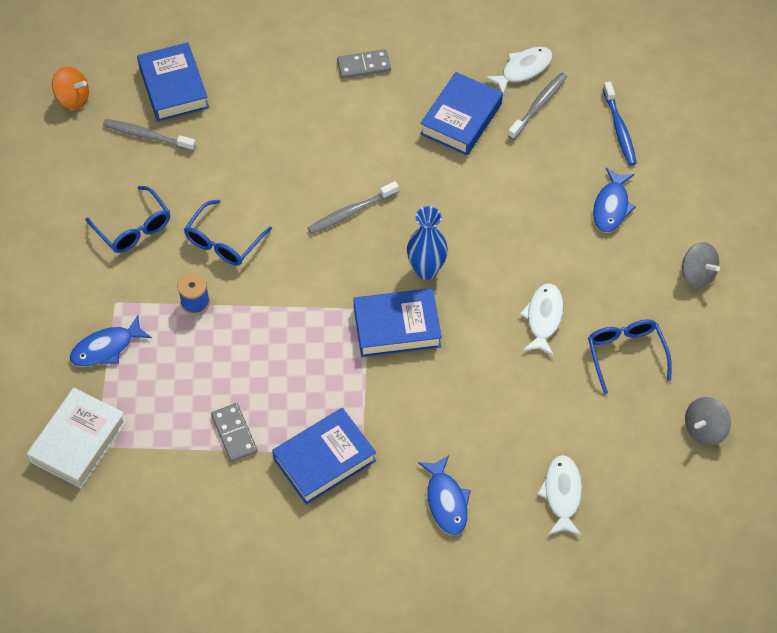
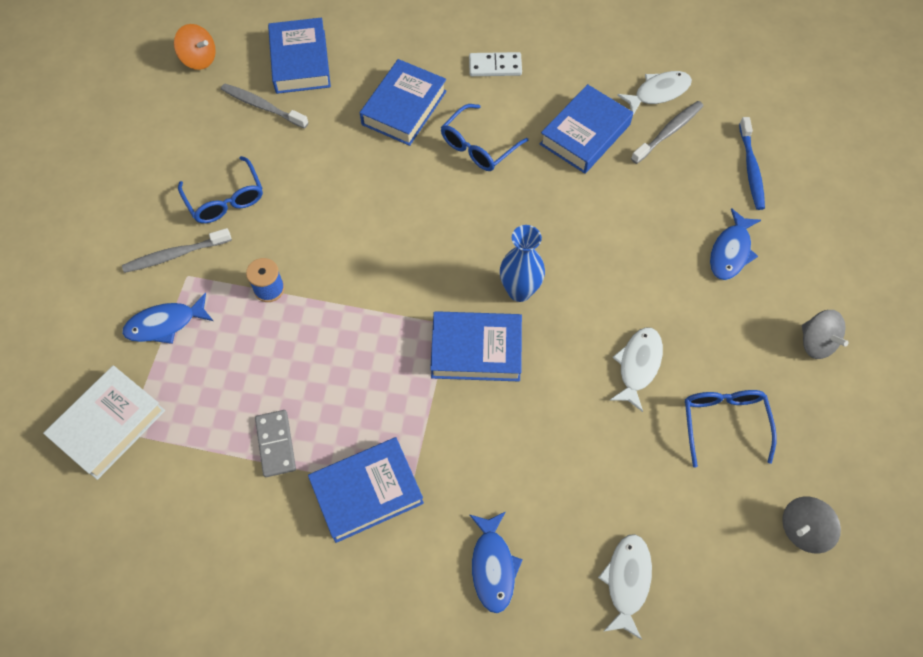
camera: 10 degrees right, 5 degrees up
blue glasses [184,200,272,266] -> blue glasses moved to [441,104,528,171]
grey toothbrush [308,181,399,234] -> grey toothbrush moved to [122,228,232,273]
grey domino [337,49,391,79] -> white domino [469,52,522,76]
none -> blue book [360,59,447,146]

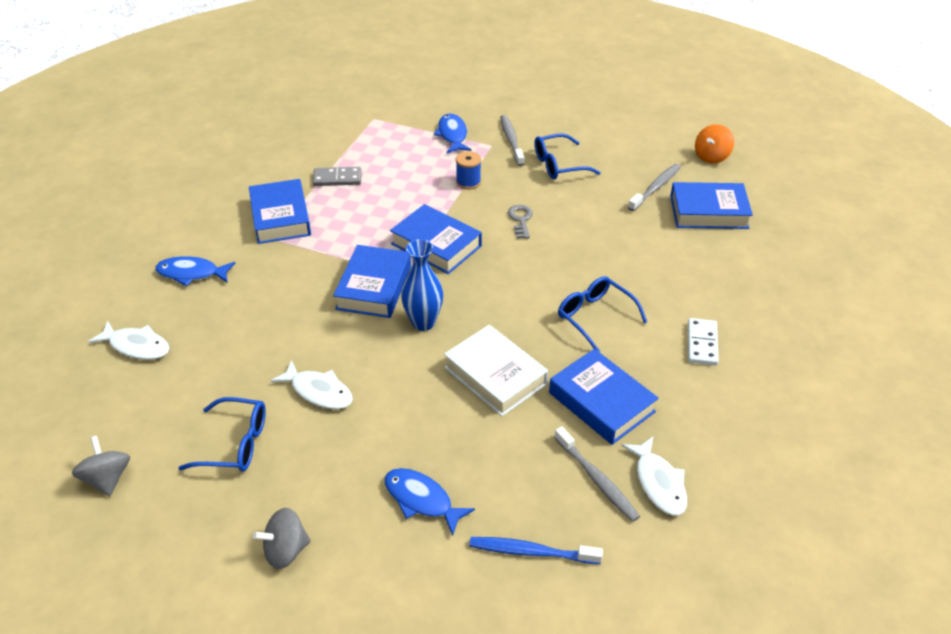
camera: 100 degrees right, 20 degrees down
white book [43,365,165,480] -> white book moved to [444,325,548,416]
blue book [360,59,447,146] -> blue book moved to [390,204,482,274]
none -> grey key [508,205,533,239]

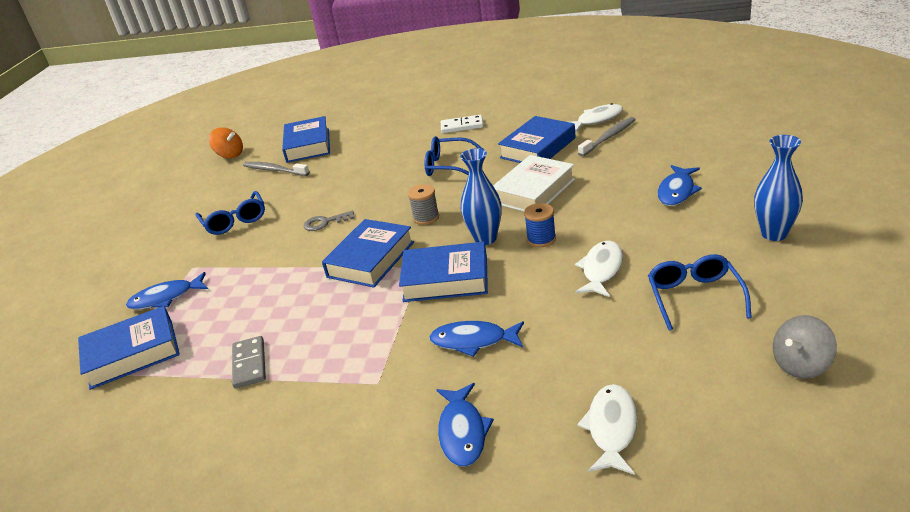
camera: 95 degrees left, 10 degrees down
blue book [249,179,311,244] -> blue book moved to [78,306,180,390]
grey spinning top [253,508,311,569] -> blue vase [754,135,803,241]
blue spool [456,151,481,190] -> blue spool moved to [524,203,556,247]
blue toothbrush [469,537,603,564] -> none
grey toothbrush [500,115,524,166] -> none
blue glasses [558,276,647,352] -> blue glasses turned 60 degrees clockwise [425,136,484,176]
none -> grey spool [408,184,439,225]
none -> blue fish [429,321,524,357]

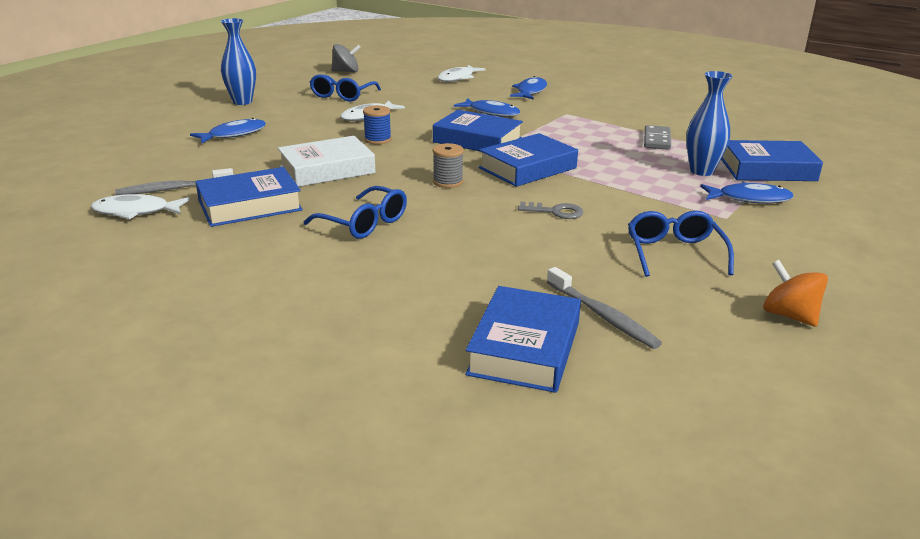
camera: 160 degrees left, 5 degrees down
orange spinning top [209,127,243,158] -> orange spinning top moved to [763,260,828,327]
white domino [441,115,484,133] -> none
blue vase [460,148,502,245] -> blue vase moved to [686,71,733,176]

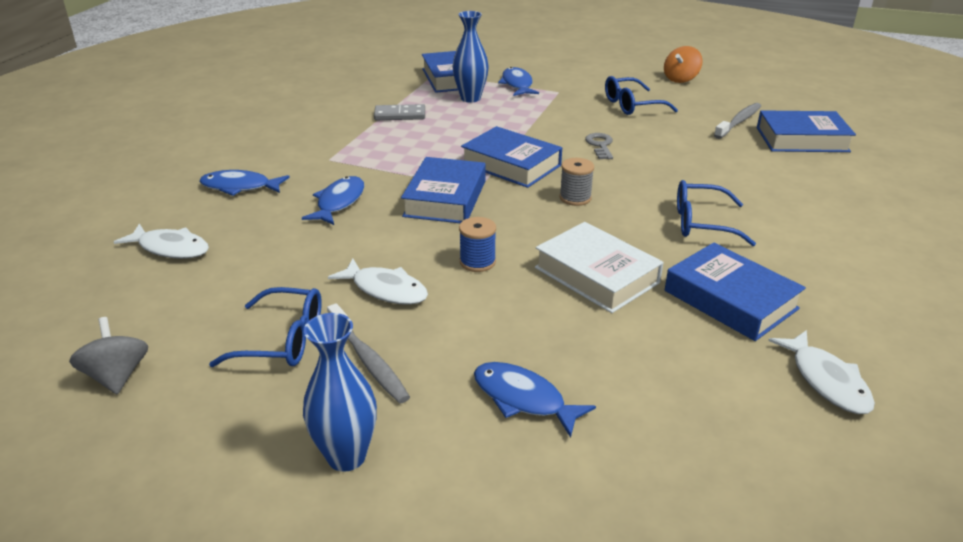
camera: 105 degrees left, 5 degrees up
grey toothbrush [115,168,233,195] -> grey toothbrush moved to [327,303,410,404]
blue glasses [304,186,407,239] -> blue glasses turned 105 degrees counterclockwise [677,180,756,246]

